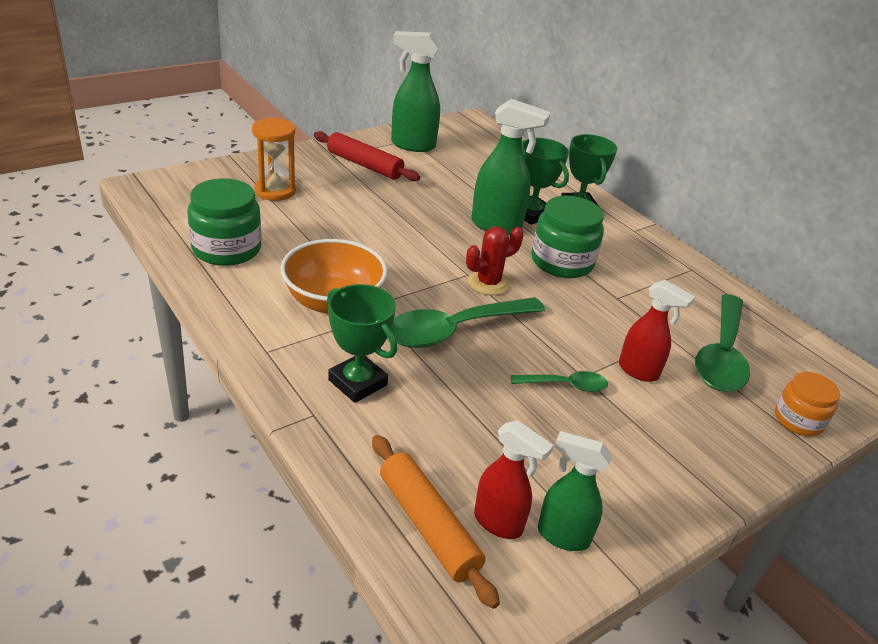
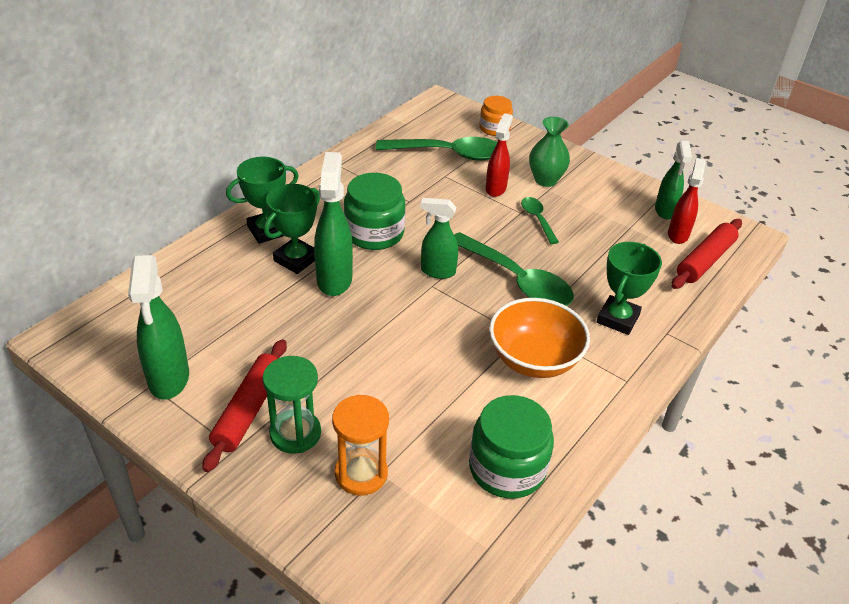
camera: 105 degrees left, 5 degrees up
orange rolling pin [372,435,500,609] -> red rolling pin [671,219,742,289]
red cactus [466,226,523,295] -> green spray bottle [420,198,458,279]
none -> green hourglass [262,356,321,454]
none -> green vase [529,117,570,187]

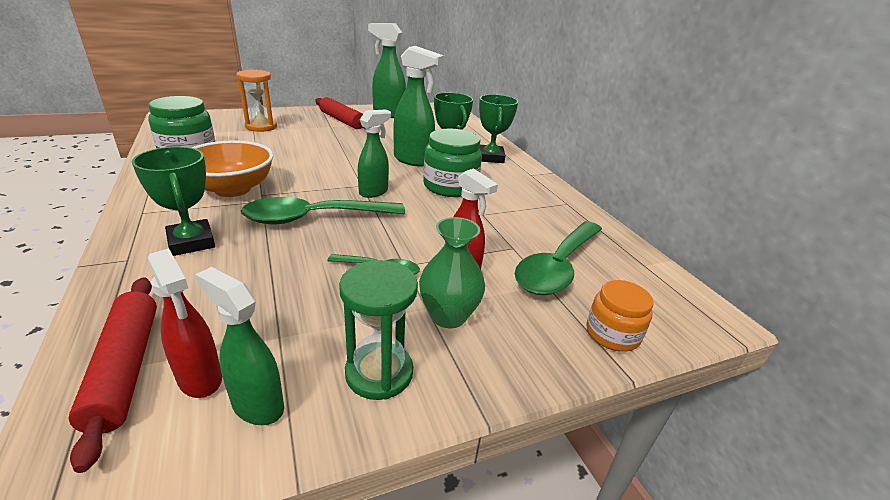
camera: 120 degrees right, 10 degrees down
green hourglass [262,356,321,454] -> green hourglass moved to [339,260,418,400]

